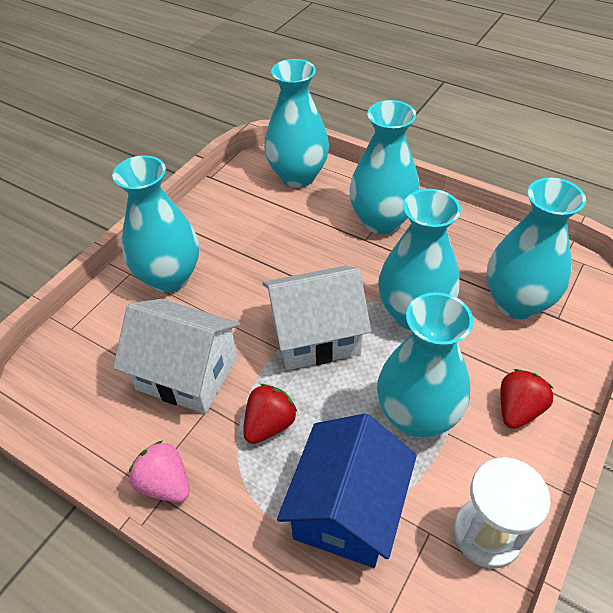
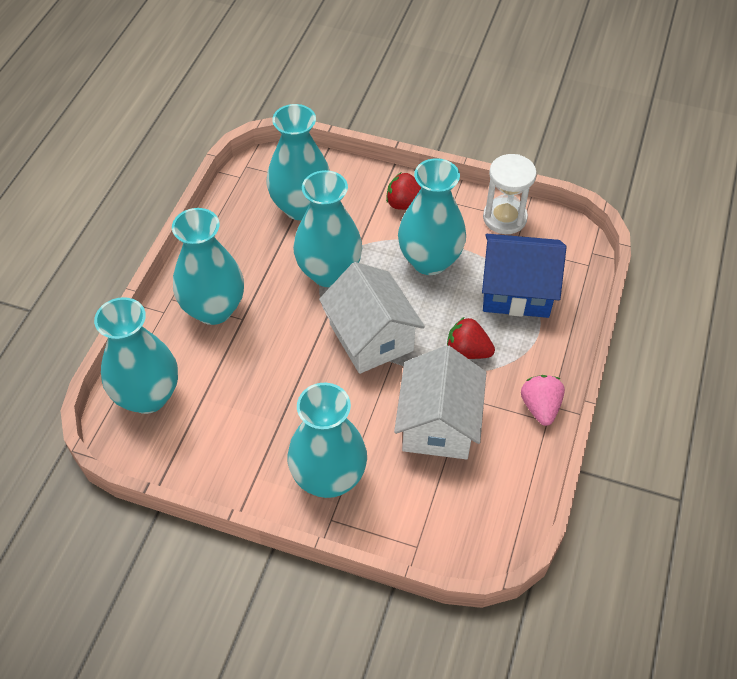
camera: 105 degrees left, 5 degrees up
pink strawberry [129,440,190,502] -> pink strawberry turned 150 degrees clockwise [521,375,565,426]

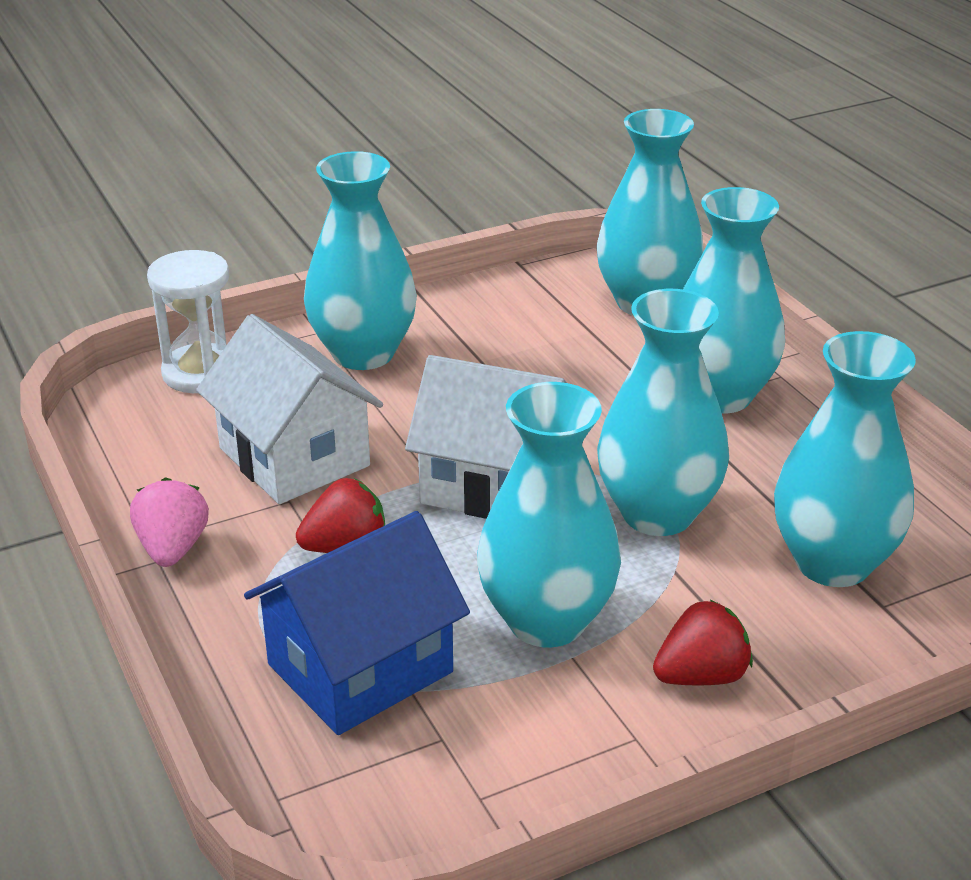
camera: 135 degrees right, 20 degrees down
white hourglass [483,154,537,234] -> white hourglass moved to [147,250,229,393]
pink strawberry [521,375,565,426] -> pink strawberry turned 135 degrees counterclockwise [130,477,209,567]

